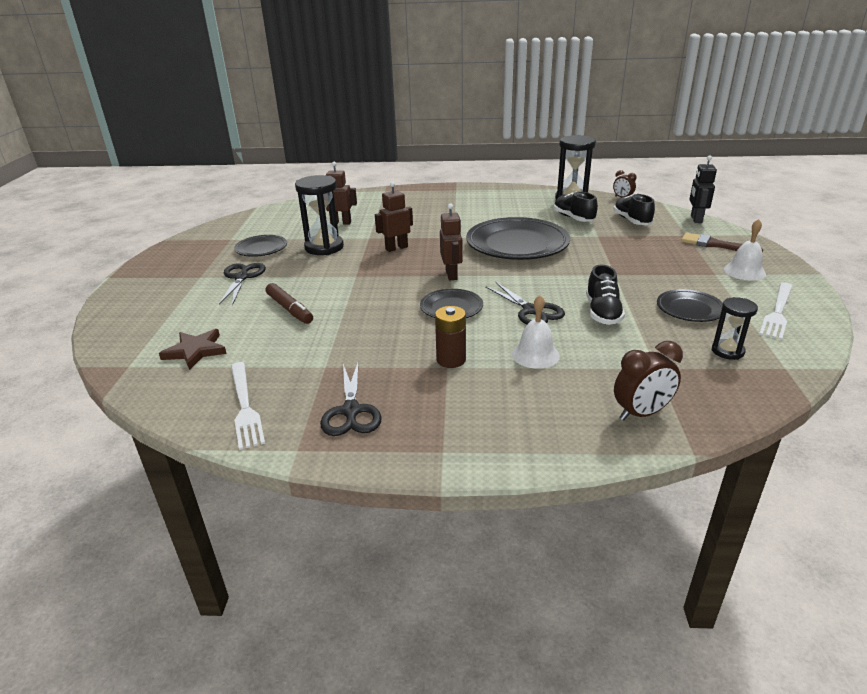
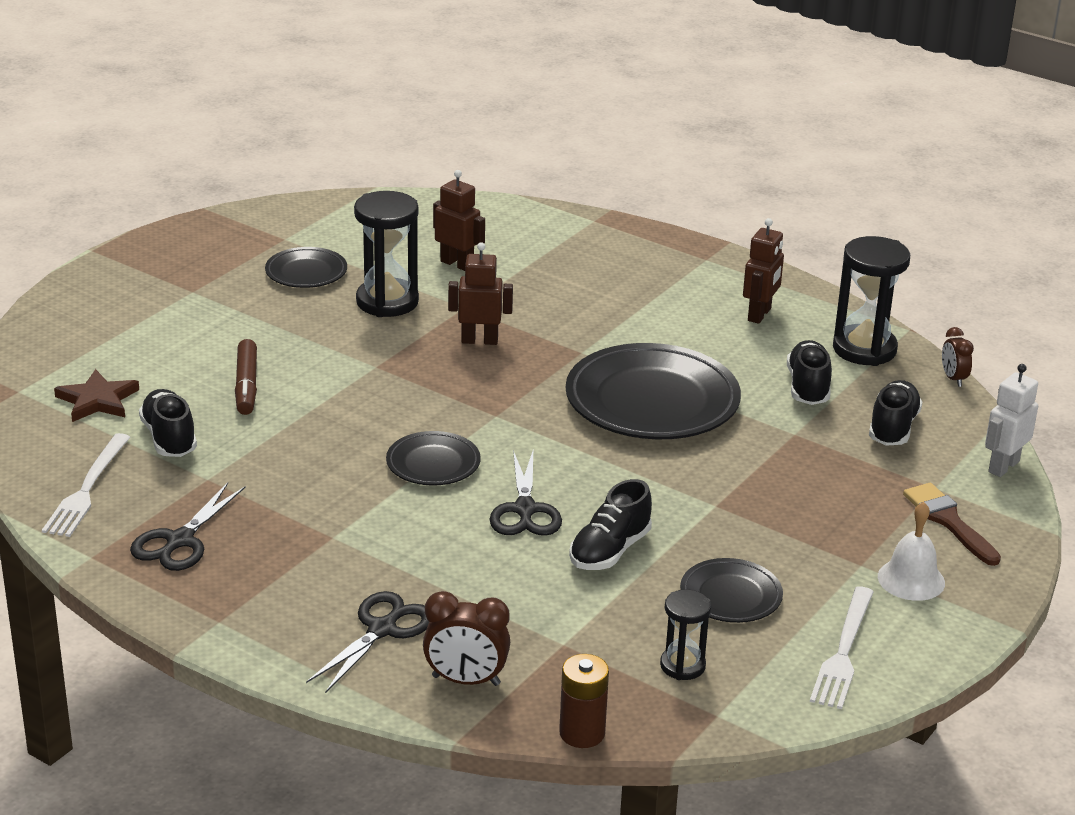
camera: 30 degrees right, 0 degrees up
black scissors [219,263,266,306] -> black scissors moved to [306,591,429,693]
brown battery [435,306,466,368] -> brown battery moved to [559,654,609,748]
brown robot [440,203,463,280] -> brown robot moved to [743,218,784,324]
white bell [512,295,560,369] -> none
black robot [689,155,717,223] -> white robot [985,364,1038,477]
white fork [759,283,793,340] -> white fork turned 45 degrees counterclockwise [810,586,873,709]
none -> black shoe [139,389,197,457]

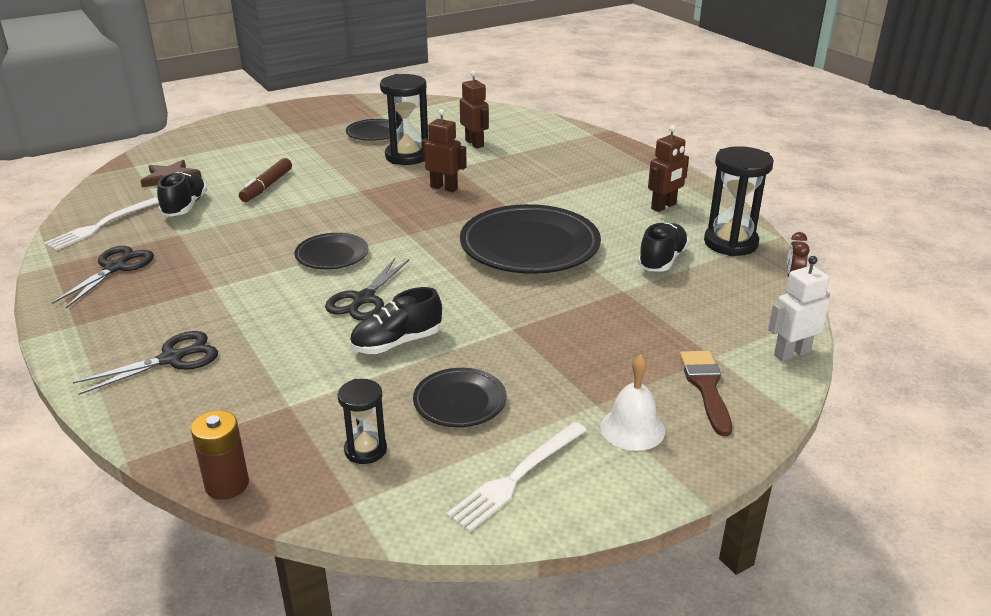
camera: 25 degrees right, 0 degrees up
black scissors [130,483,246,571] -> black scissors turned 150 degrees clockwise [52,246,154,308]
brown clock [423,591,510,686] -> none
black shoe [869,380,922,446] -> none

